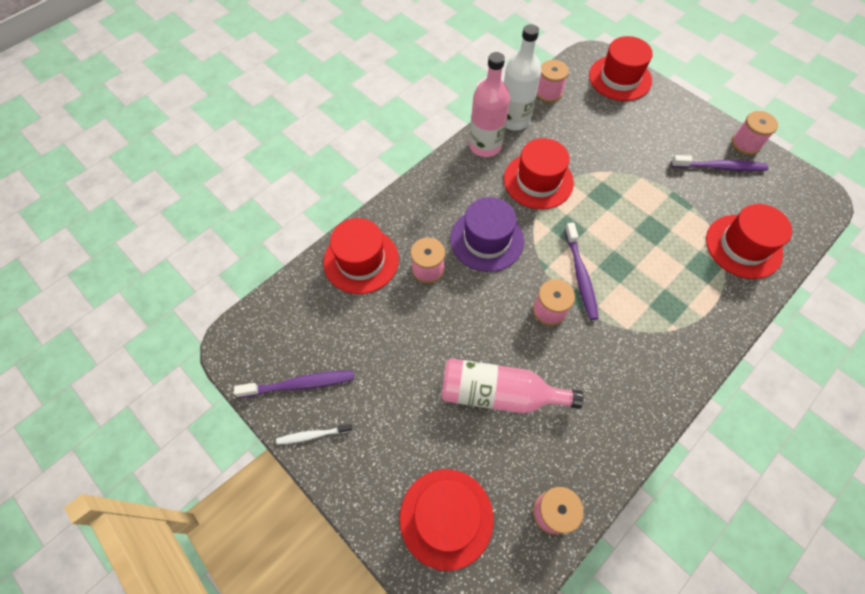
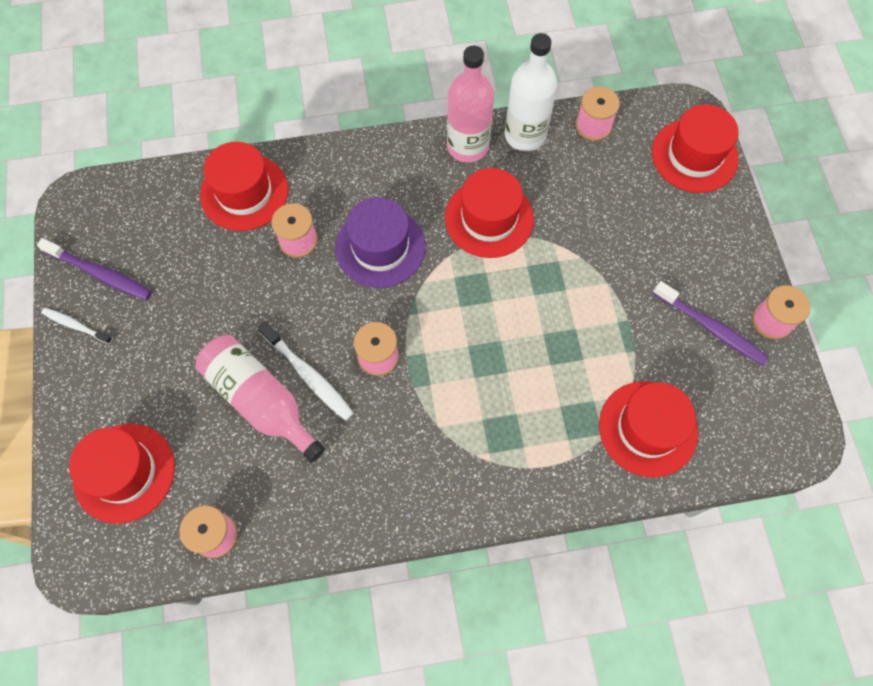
camera: 35 degrees right, 5 degrees up
purple toothbrush [565,223,599,320] -> none
none -> white toothbrush [258,321,354,421]

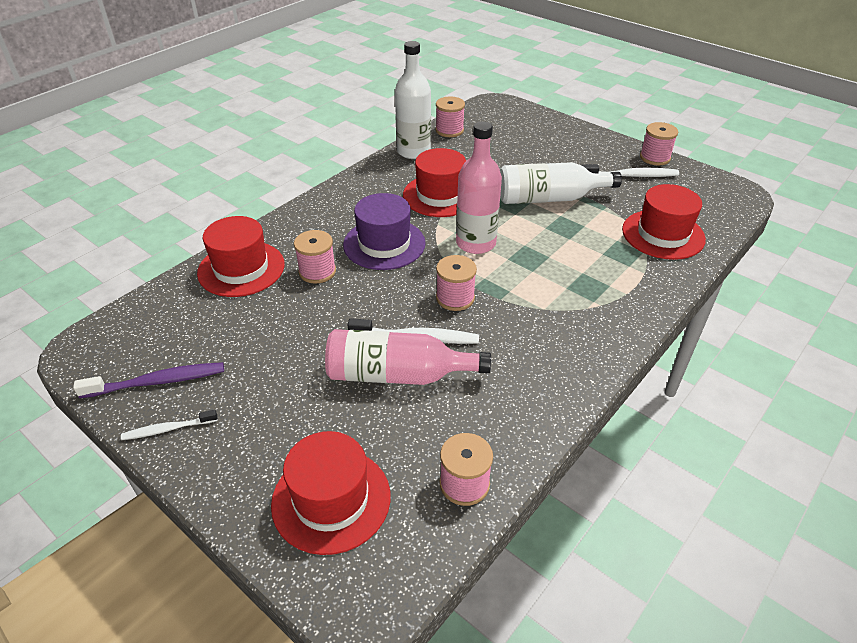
camera: 40 degrees left, 25 degrees down
pink bottle [447,45,494,163] -> pink bottle moved to [456,121,502,254]
red hat [652,104,739,193] -> none
purple toothbrush [653,281,769,366] -> white toothbrush [582,164,679,177]
none -> white bottle [500,162,622,204]

